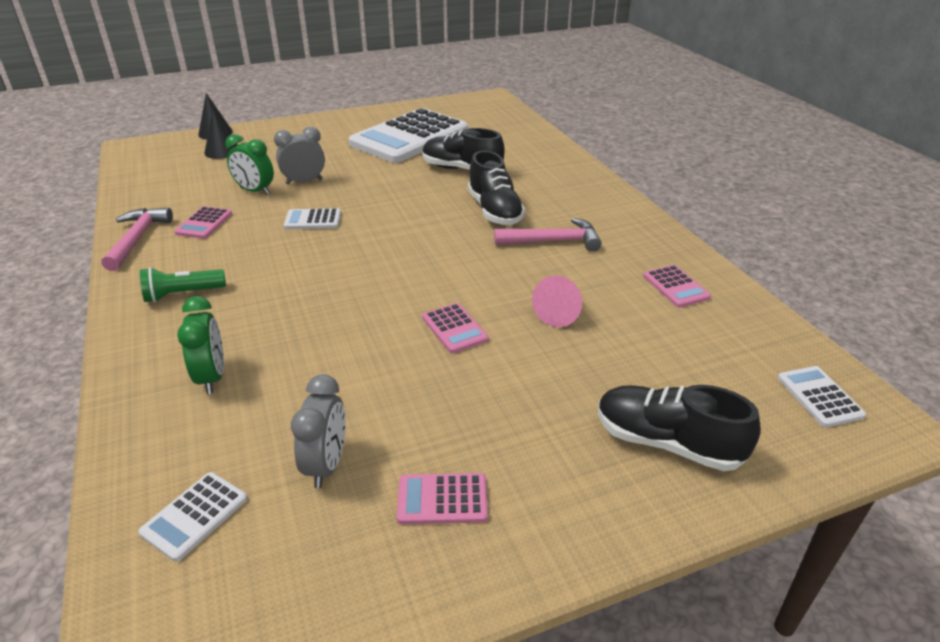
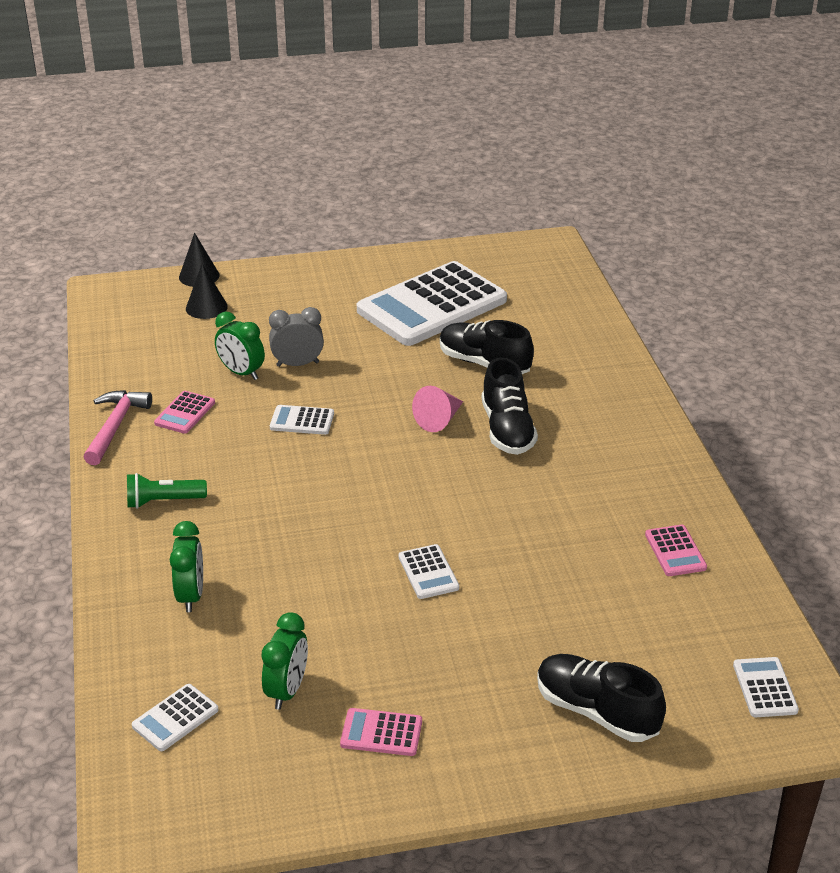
camera: 10 degrees right, 0 degrees up
grey clock [291,375,346,488] -> green clock [261,612,308,710]
pink calculator [422,303,489,353] -> white calculator [399,544,459,599]
pink hammer [494,218,602,252] -> none
pink cone [532,276,582,327] -> pink cone moved to [412,386,463,432]

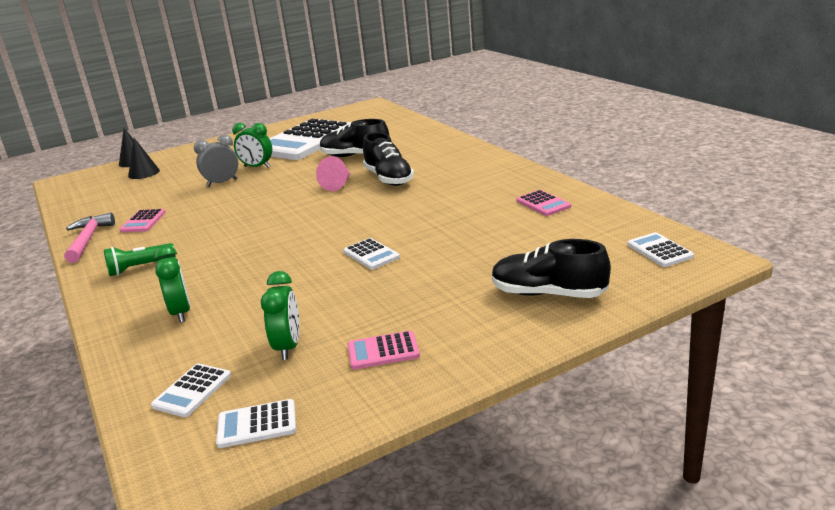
camera: 15 degrees left, 10 degrees down
green clock [215,311,265,380] -> green clock moved to [232,123,272,168]
white calculator [270,405,334,435] -> white calculator moved to [216,399,296,448]

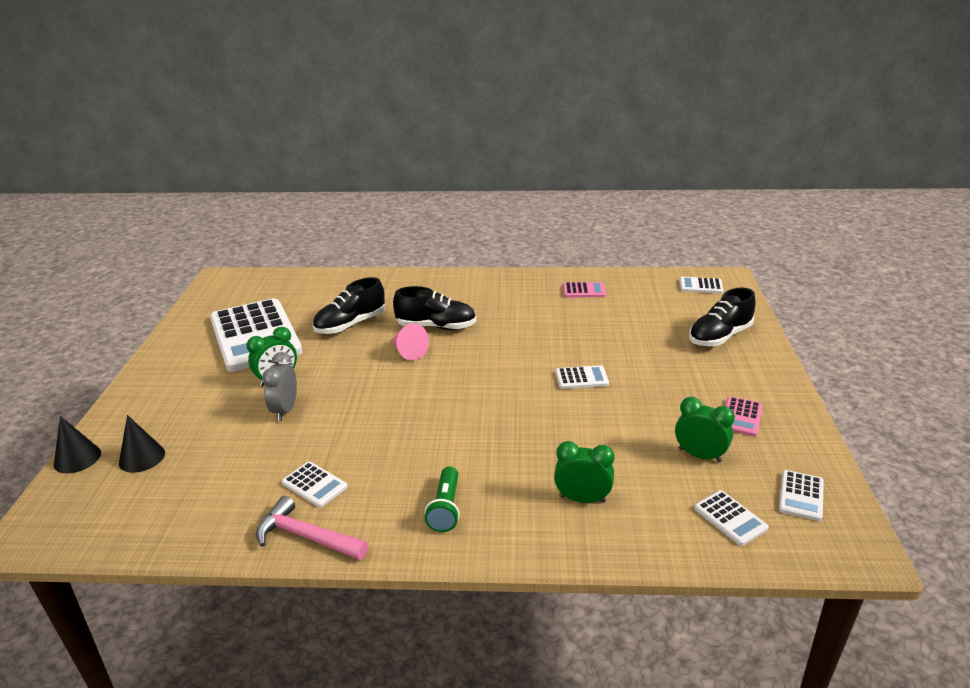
camera: 60 degrees left, 5 degrees up
pink calculator [119,209,166,233] -> white calculator [282,462,348,508]

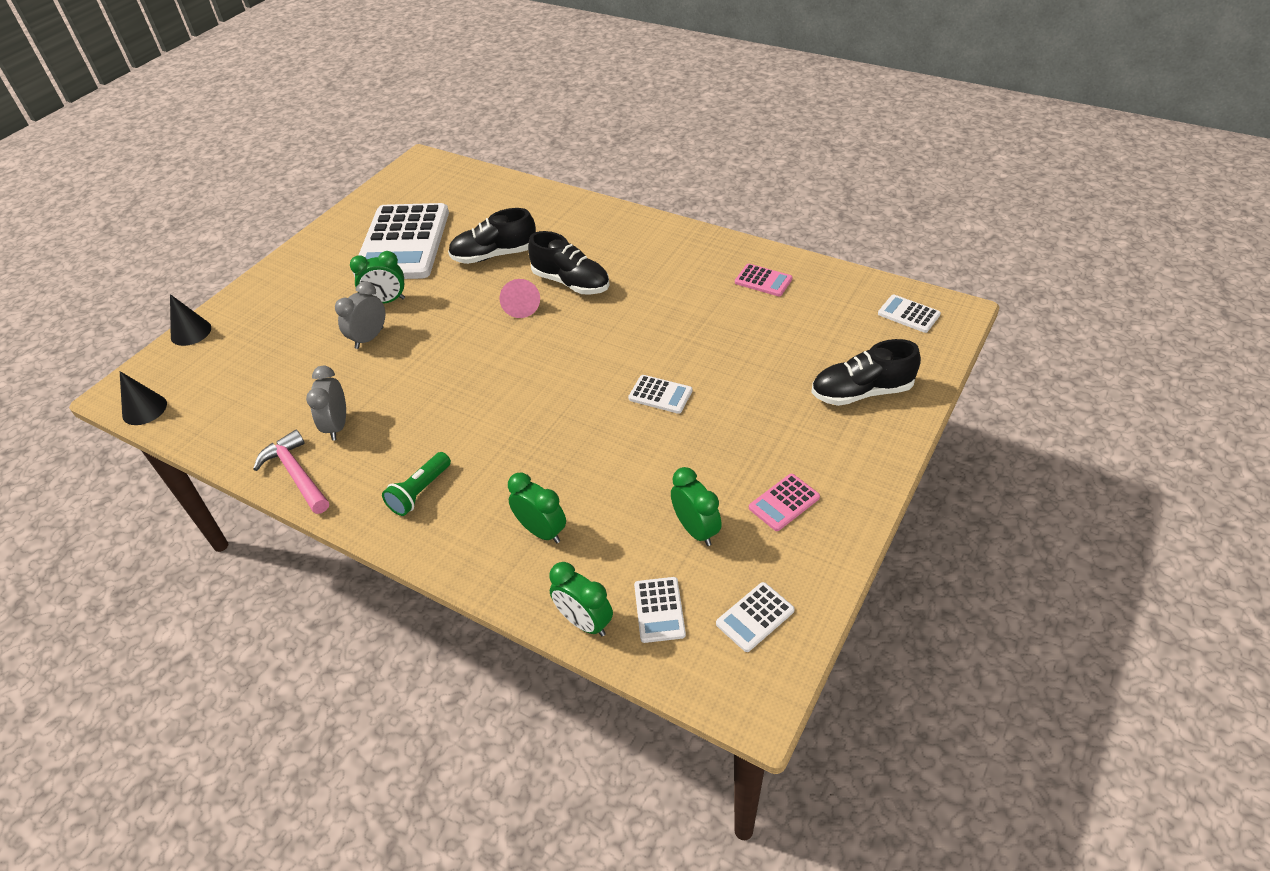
camera: 30 degrees right, 15 degrees up
black cone [119,415,165,473] -> black cone moved to [120,371,167,425]
white calculator [282,462,348,508] -> grey clock [306,366,346,441]
none -> green clock [549,562,613,636]

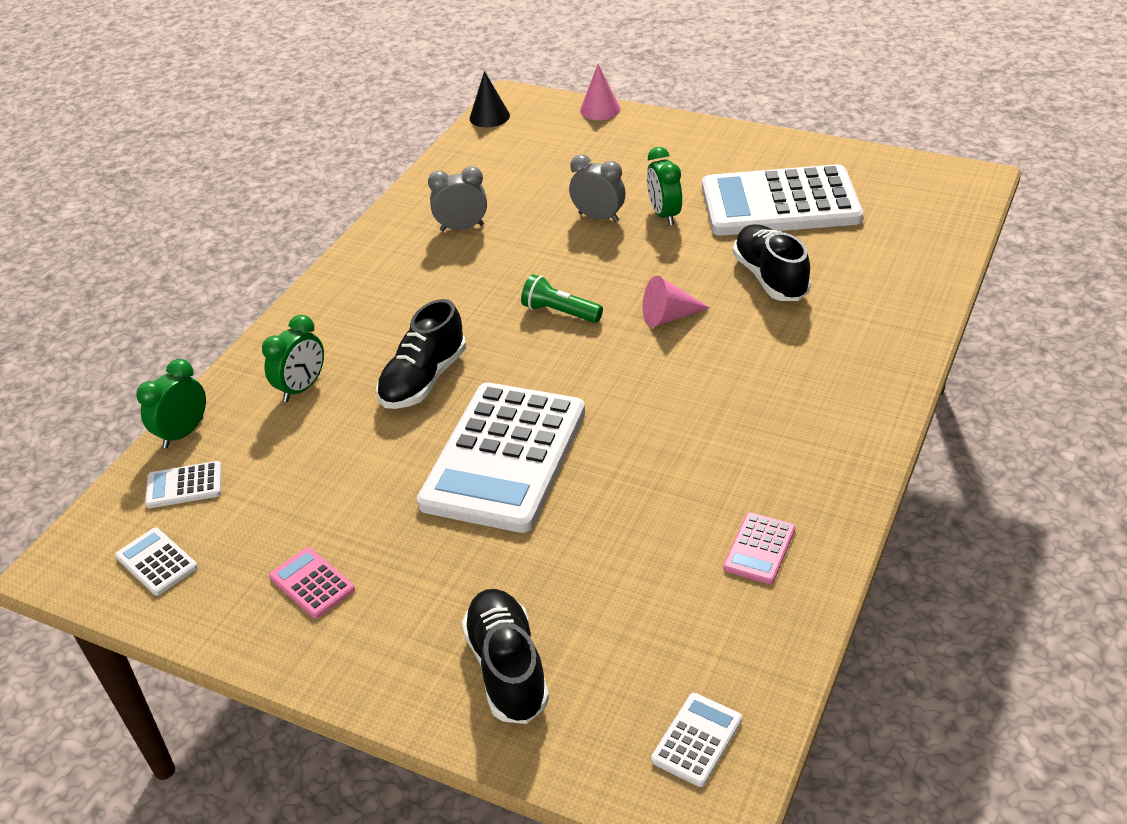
camera: 85 degrees right, 5 degrees down
black cone [170,294,211,346] -> pink cone [580,64,621,120]
pink hammer [253,430,329,514] -> none
green flashlight [382,452,451,516] -> green flashlight moved to [521,274,603,323]
black shoe [528,231,609,294] -> black shoe moved to [376,299,466,409]
white calculator [628,375,692,414] -> white calculator [417,382,585,533], size x2.50
green clock [671,467,722,546] -> none

